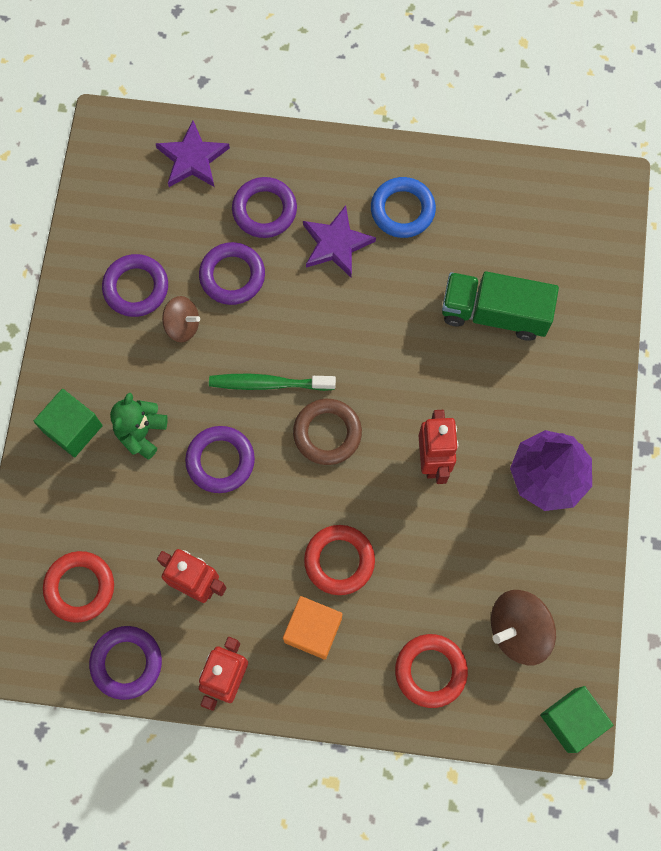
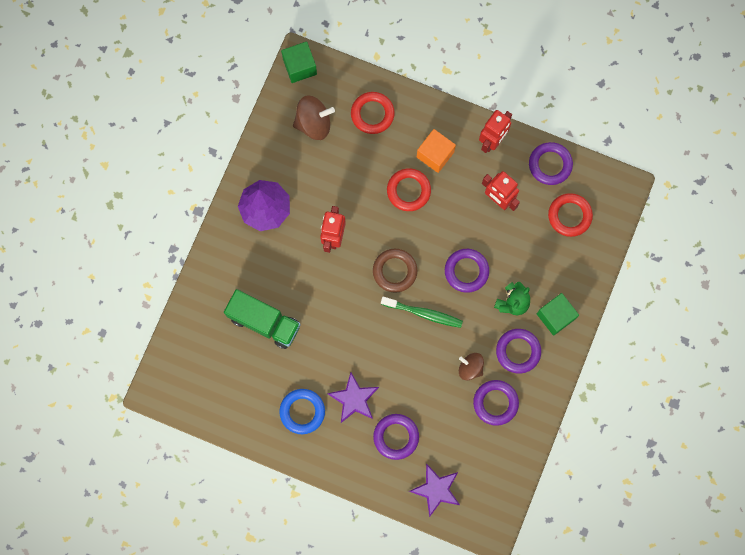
camera: 165 degrees left, 5 degrees up
purple ring [199,242,265,305] -> purple ring moved to [496,329,541,374]

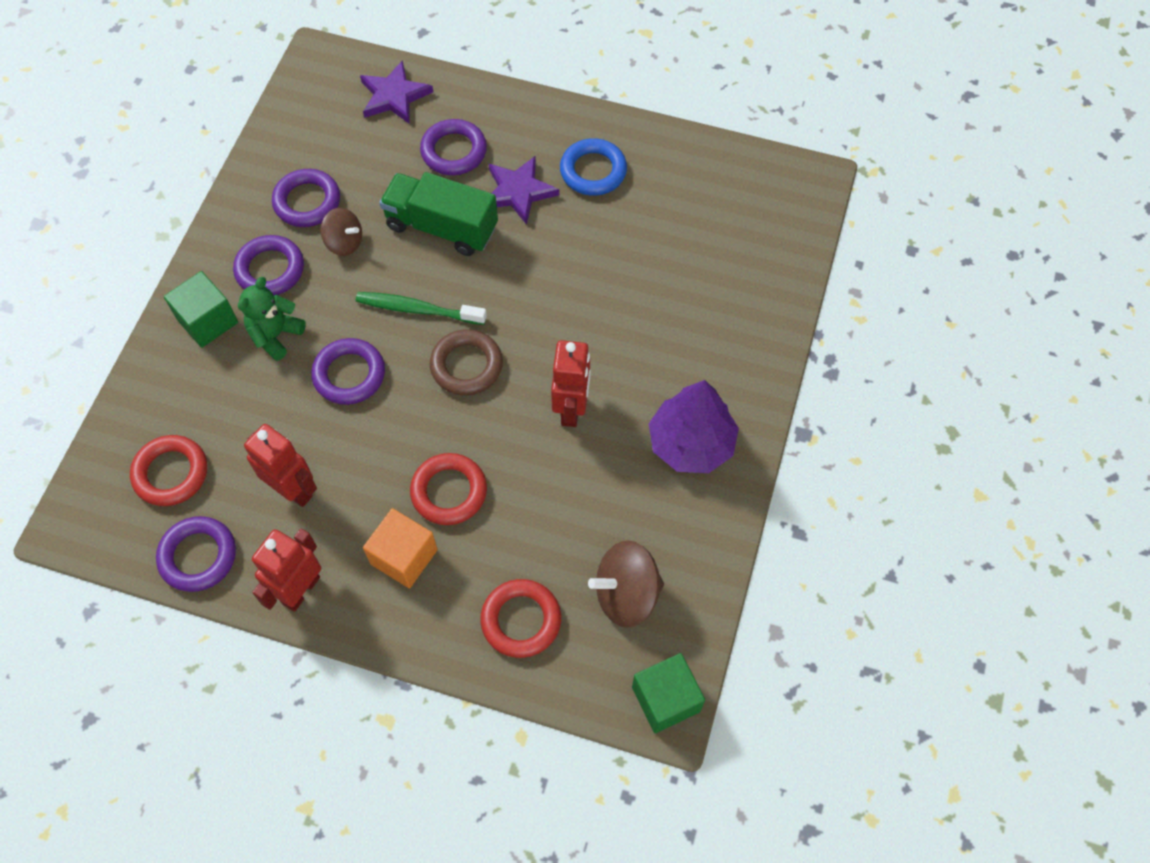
camera: 175 degrees right, 15 degrees down
green truck [224,289,301,349] -> green truck moved to [379,172,498,256]

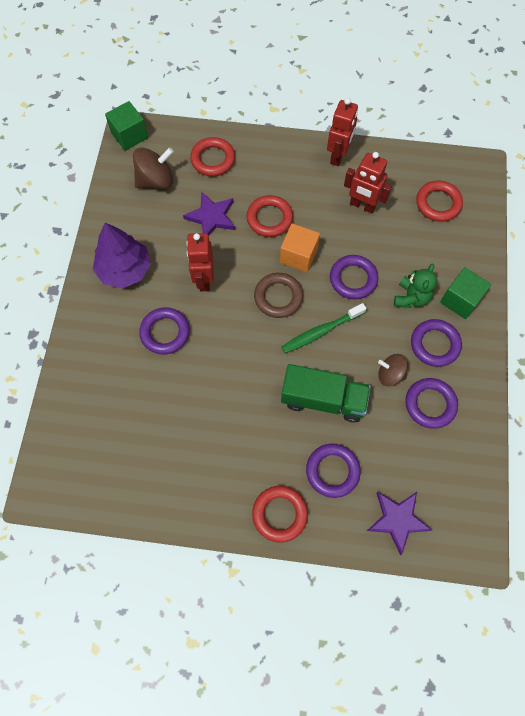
camera: 170 degrees right, 5 degrees up
purple ring [156,516,236,592] -> purple ring moved to [139,307,190,355]
green toothbrush [356,292,487,325] -> green toothbrush turned 150 degrees clockwise [281,303,367,353]
orange cube [363,508,438,588] -> orange cube moved to [280,223,320,272]
purple star [489,156,559,225] -> purple star moved to [183,191,235,235]
blue ring [560,138,627,196] -> none
none -> red ring [252,486,308,543]

